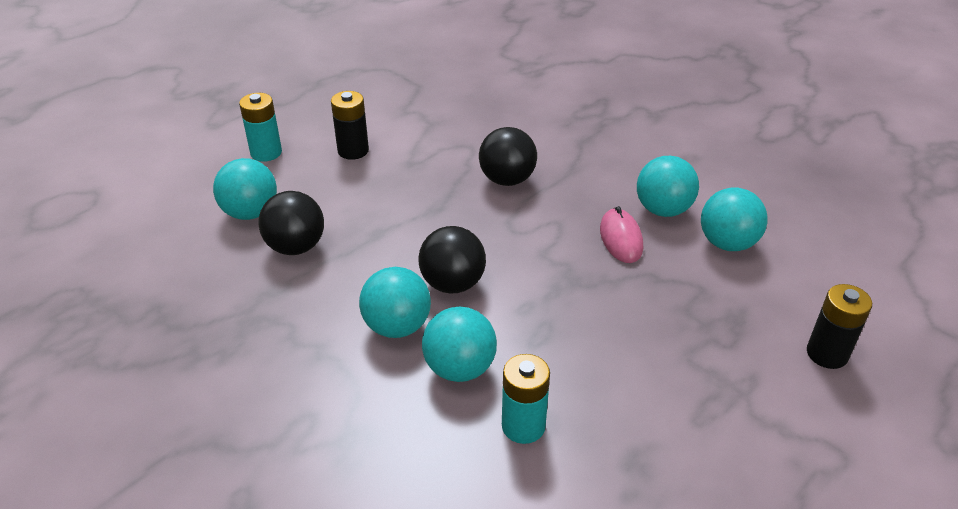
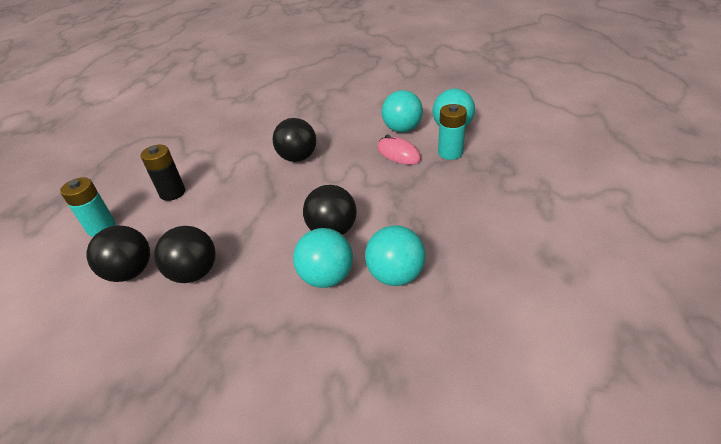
camera: 35 degrees left, 0 degrees up
turquoise ball [213,158,277,220] -> black ball [87,225,150,282]
turquoise battery [502,354,550,444] -> turquoise battery moved to [438,104,467,160]
black battery [807,284,872,369] -> none

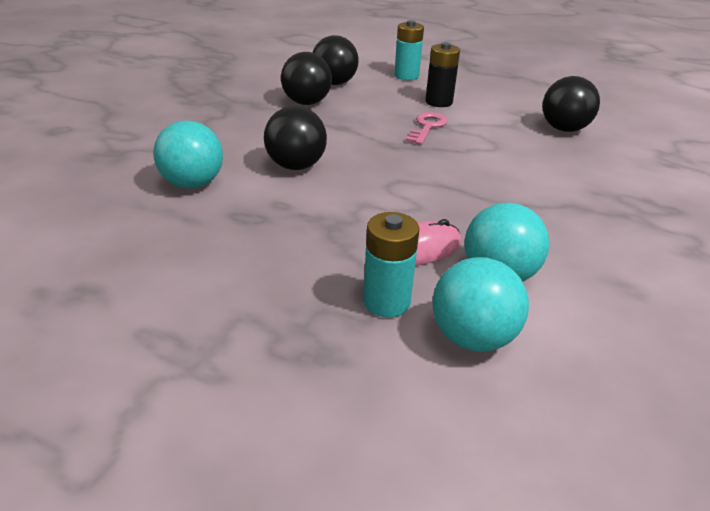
camera: 105 degrees right, 5 degrees down
black ball [273,118,316,162] -> black ball moved to [542,76,600,132]
turquoise ball [293,228,353,288] -> none
none -> pink key [406,112,448,145]

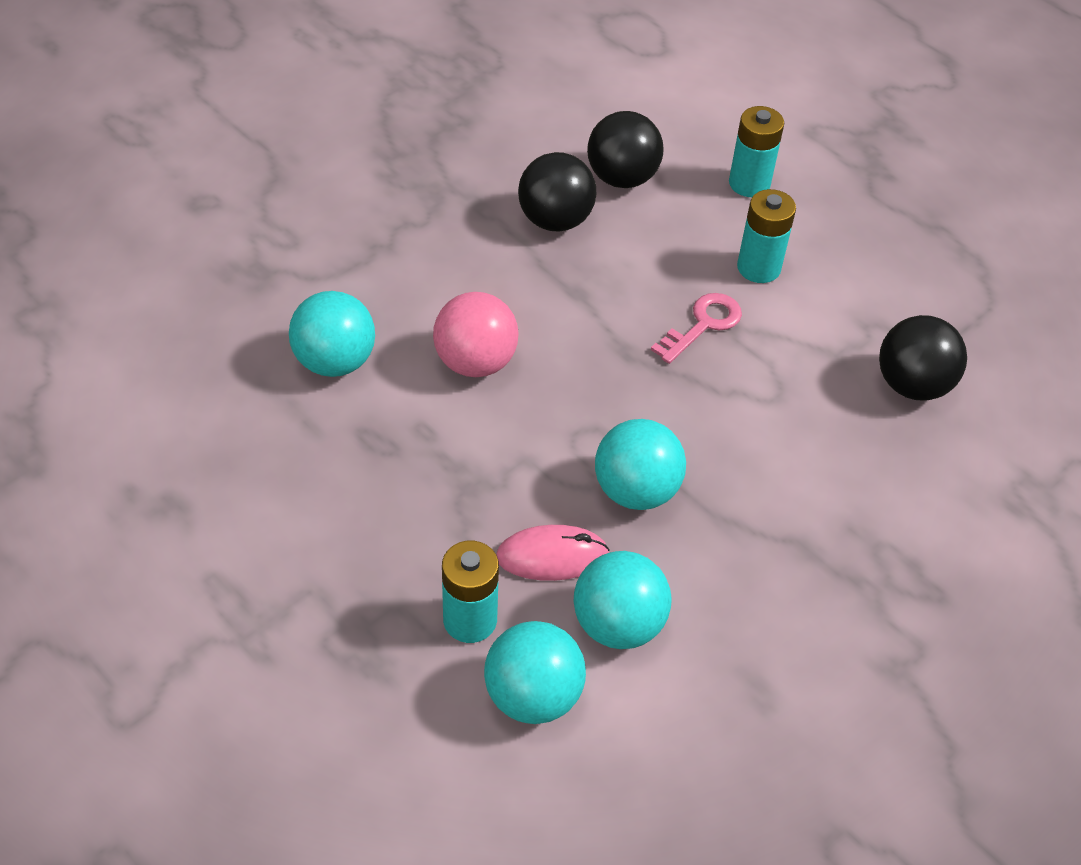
camera: 20 degrees right, 15 degrees up
black ball [264,106,327,170] -> pink ball [433,292,519,377]
black battery [425,42,460,107] -> turquoise battery [737,189,796,283]
none -> turquoise ball [595,419,686,510]

